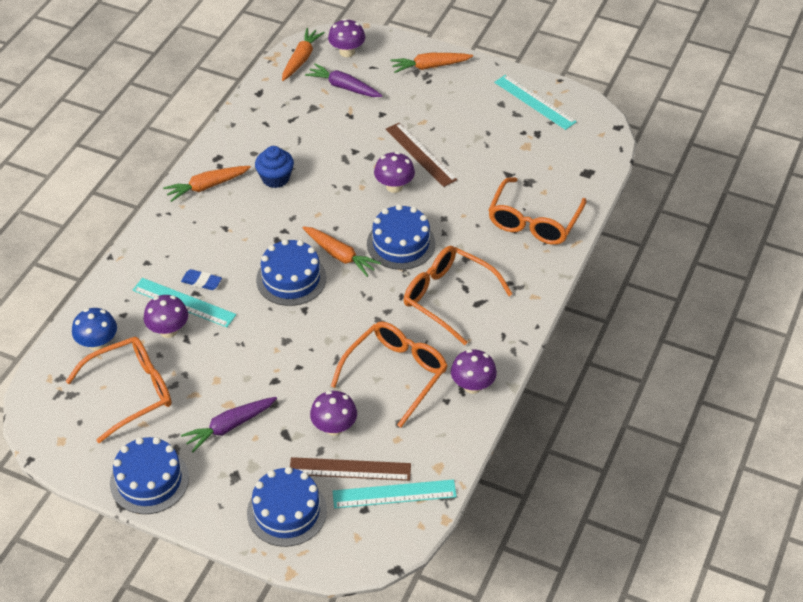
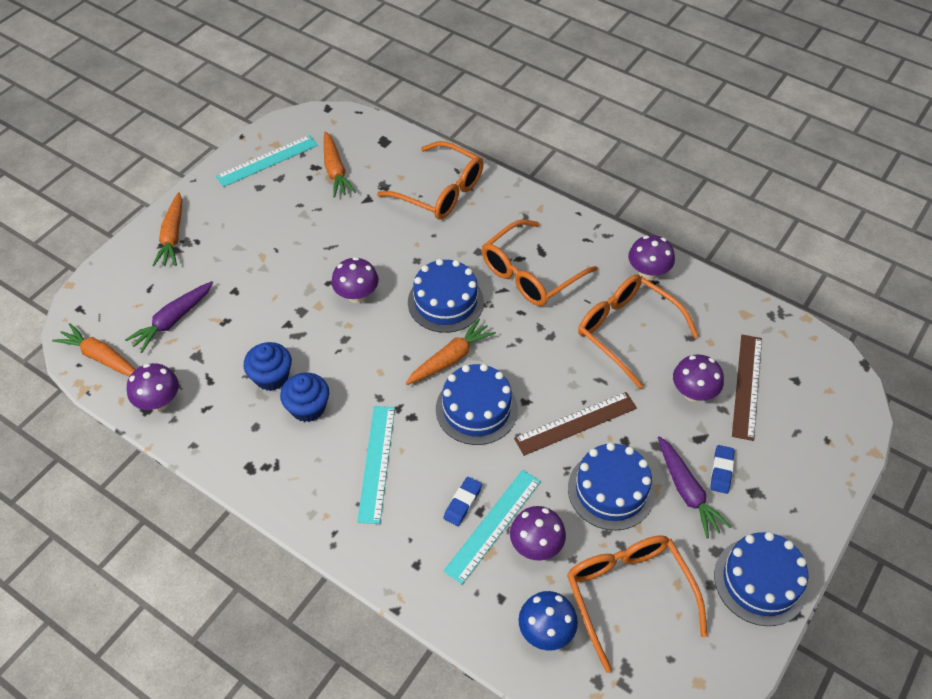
camera: 80 degrees left, 5 degrees up
orange carrot [163,166,251,202] -> orange carrot moved to [324,131,356,198]
blue cake [247,467,327,547] -> blue cake moved to [568,442,655,530]
purple mushroom [328,19,365,57] -> purple mushroom moved to [127,363,179,411]
turquoise ruler [333,479,457,508] -> turquoise ruler moved to [357,406,395,524]
brown ruler [385,123,457,187] -> brown ruler moved to [514,392,637,456]
none -> blue cupcake [243,342,292,391]
none -> blue eraser [710,445,735,494]

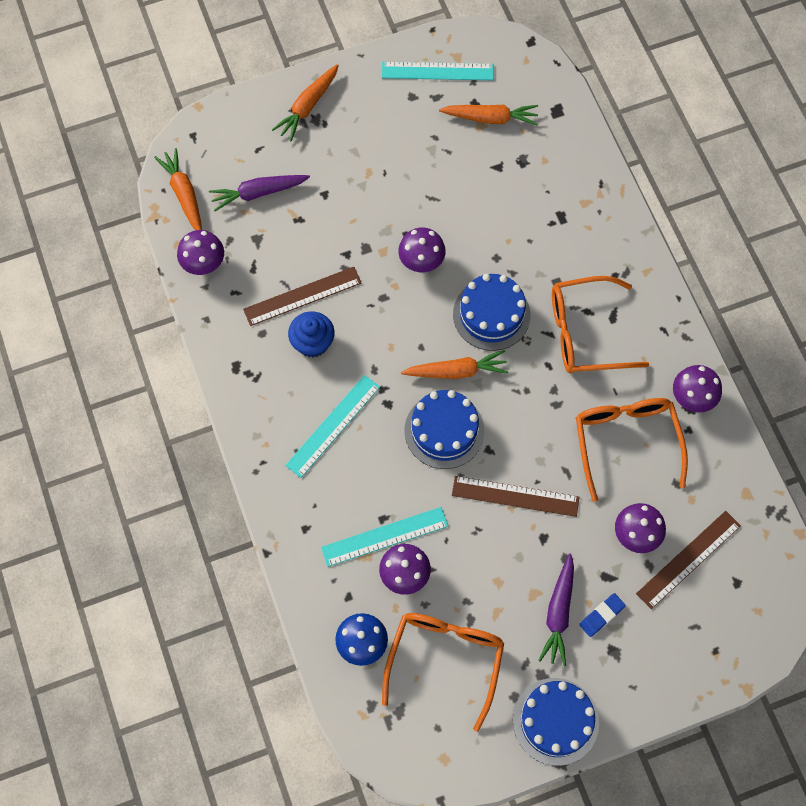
camera: 35 degrees right, 15 degrees up
blue cupcake [243,342,292,391] -> brown ruler [243,267,361,326]
orange carrot [324,131,356,198] -> orange carrot turned 105 degrees counterclockwise [439,105,538,126]
orange glasses [377,141,484,220] -> none
blue eraser [443,477,482,526] -> none
blue cake [568,442,655,530] -> none

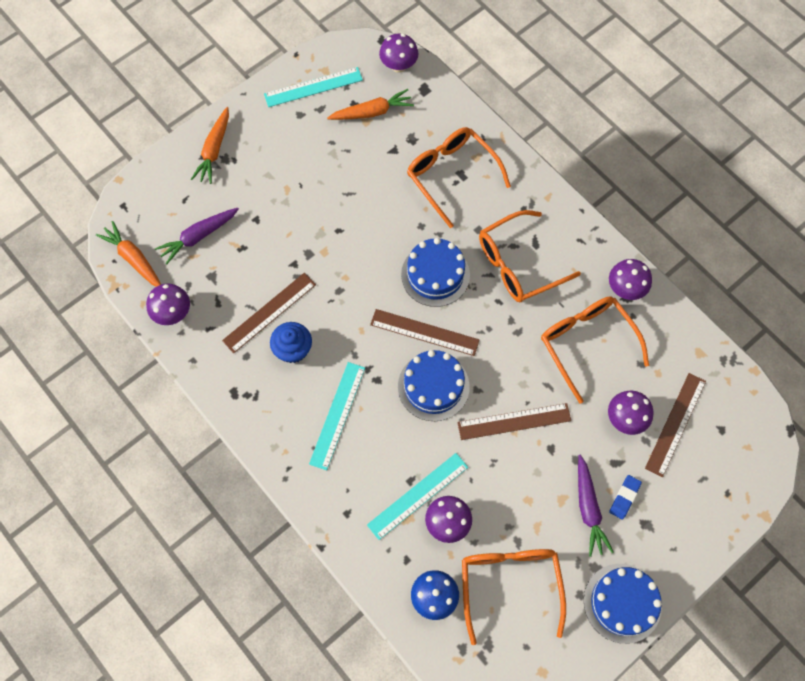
camera: 20 degrees left, 0 degrees up
purple mushroom [398,228,446,272] -> purple mushroom moved to [379,34,419,73]
orange carrot [401,350,508,379] -> brown ruler [370,309,479,356]
none -> orange glasses [407,127,511,228]

